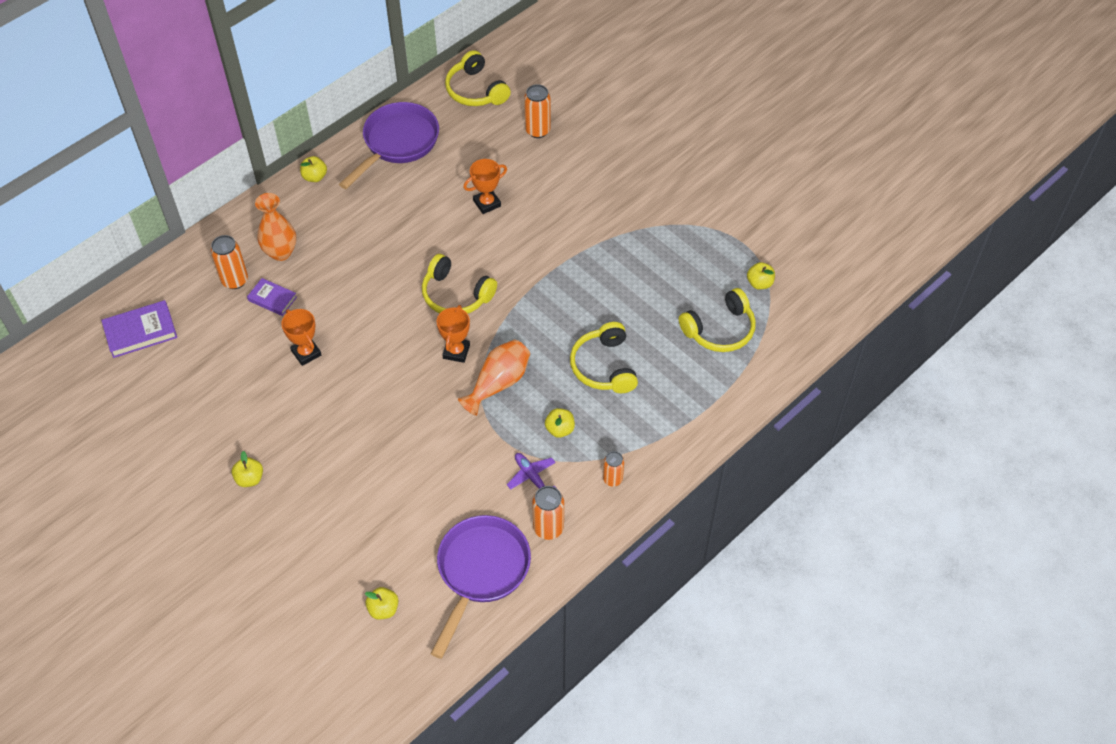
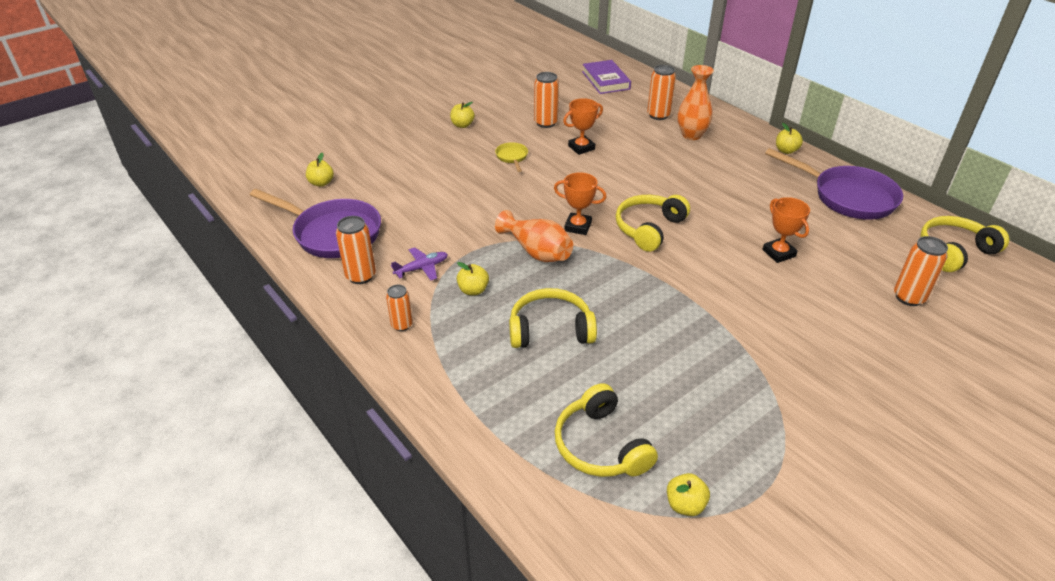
camera: 95 degrees right, 15 degrees down
purple book [247,278,297,316] -> none
none -> yellow pan [495,142,528,172]
none -> orange can [534,72,559,128]

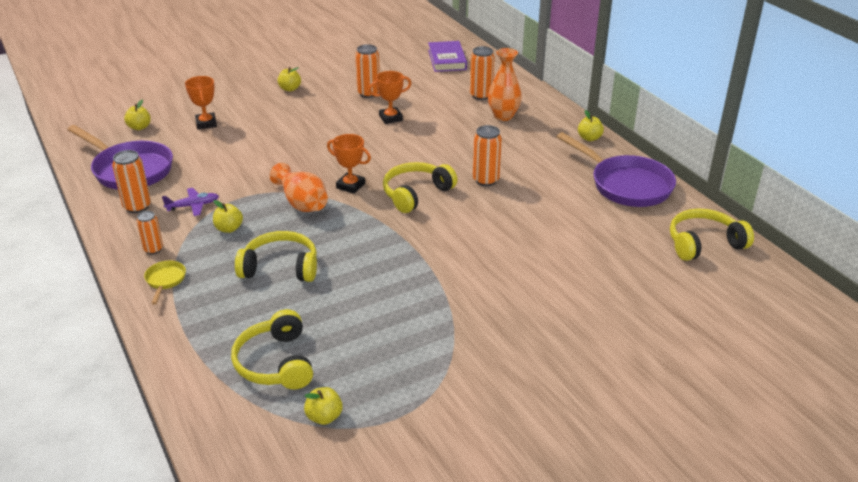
camera: 10 degrees right, 5 degrees down
yellow pan [495,142,528,172] -> yellow pan moved to [144,261,186,305]
orange trophy [762,197,810,263] -> orange trophy moved to [185,76,217,129]
orange can [894,236,948,306] -> orange can moved to [473,125,502,186]

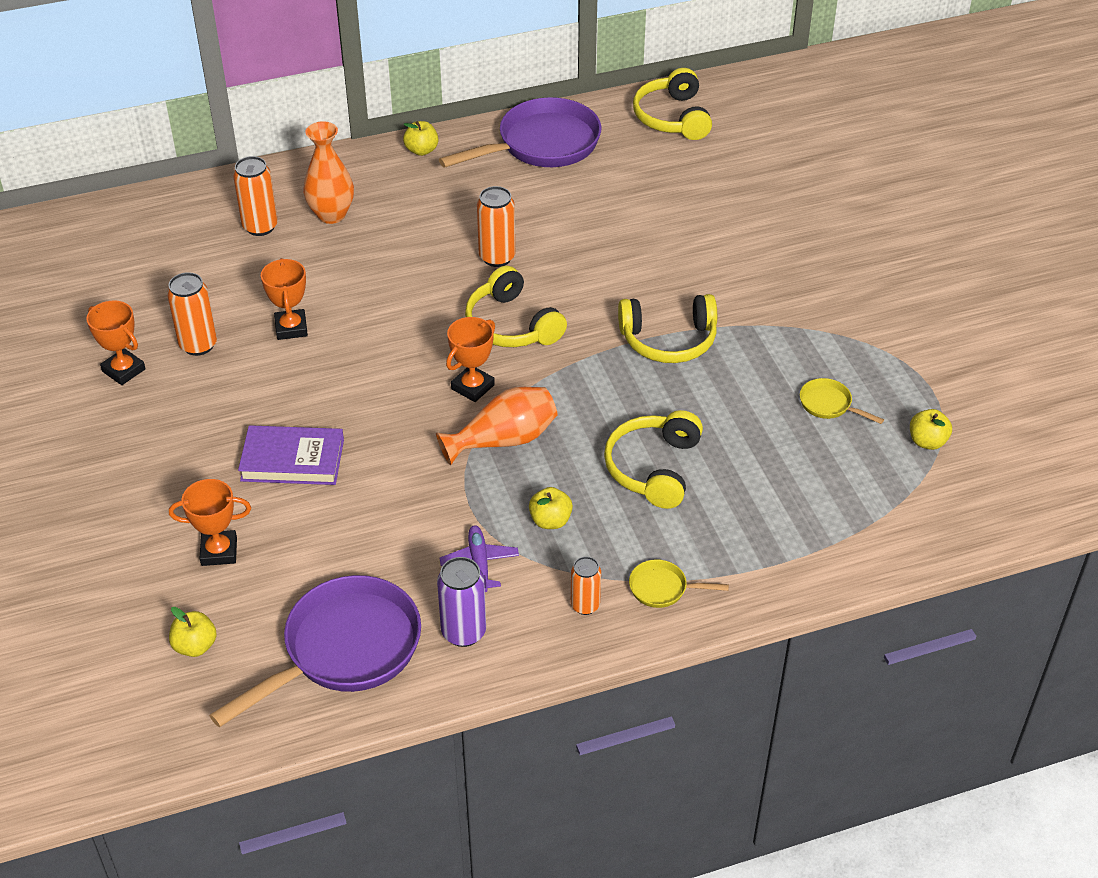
camera: 80 degrees left, 10 degrees up
orange can [112,150,151,213] -> purple can [437,557,486,647]
yellow headphones [231,309,313,390] -> yellow headphones moved to [618,294,717,363]
yellow apple [278,67,301,91] -> none
purple book [428,41,467,72] -> purple book moved to [238,425,344,485]
none -> orange trophy [86,300,146,385]
none -> yellow pan [800,378,884,424]

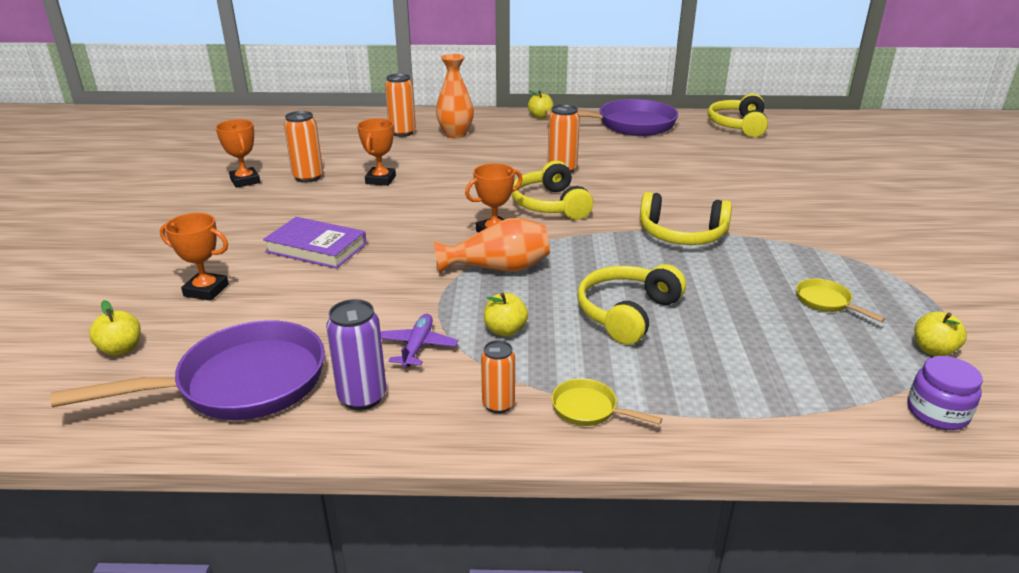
camera: 20 degrees right, 15 degrees down
none -> purple jar [907,356,983,430]

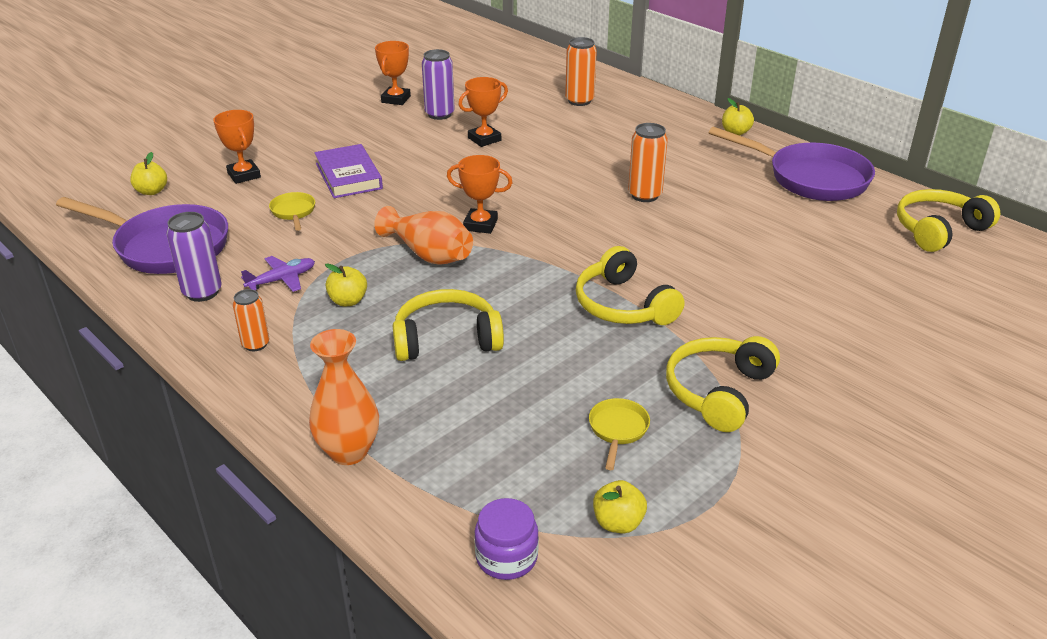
camera: 45 degrees right, 5 degrees up
orange can [284,111,323,183] -> purple can [422,49,455,120]
orange vase [436,54,474,139] -> orange vase moved to [309,329,379,465]
yellow headphones [511,161,593,220] -> yellow headphones moved to [666,336,780,432]
yellow pan [552,378,662,426] -> yellow pan moved to [269,192,315,231]

